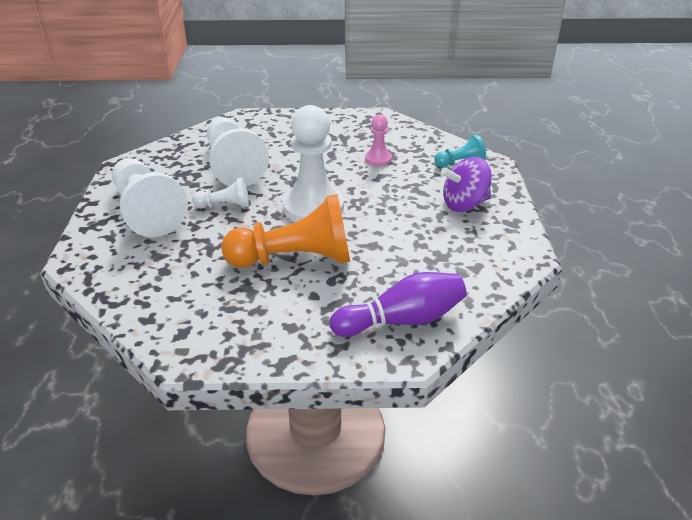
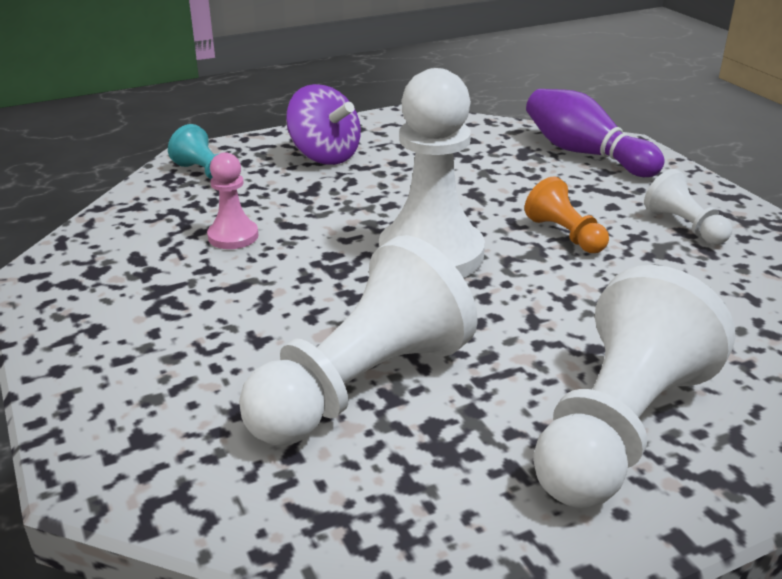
camera: 115 degrees left, 5 degrees down
white pawn [192,177,249,208] -> white pawn moved to [644,169,732,245]
orange pawn [221,194,350,268] -> orange pawn [525,176,609,253], size x0.49

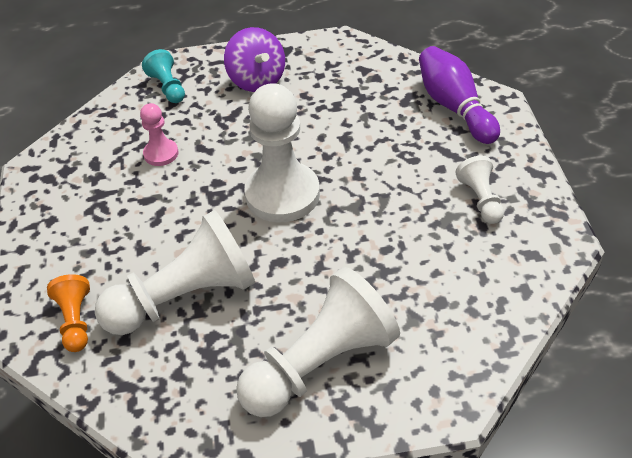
camera: 20 degrees right, 15 degrees up
orange pawn [525,176,609,253] -> orange pawn moved to [47,274,90,352]

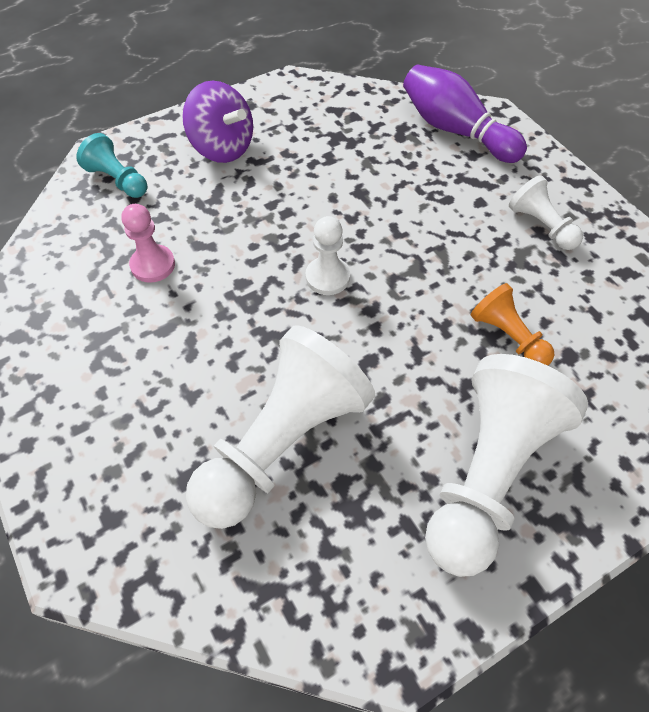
camera: 25 degrees left, 10 degrees up
orange pawn [47,274,90,352] -> orange pawn moved to [471,283,554,366]
white pawn [244,83,320,222] -> white pawn [306,216,350,295], size x0.49

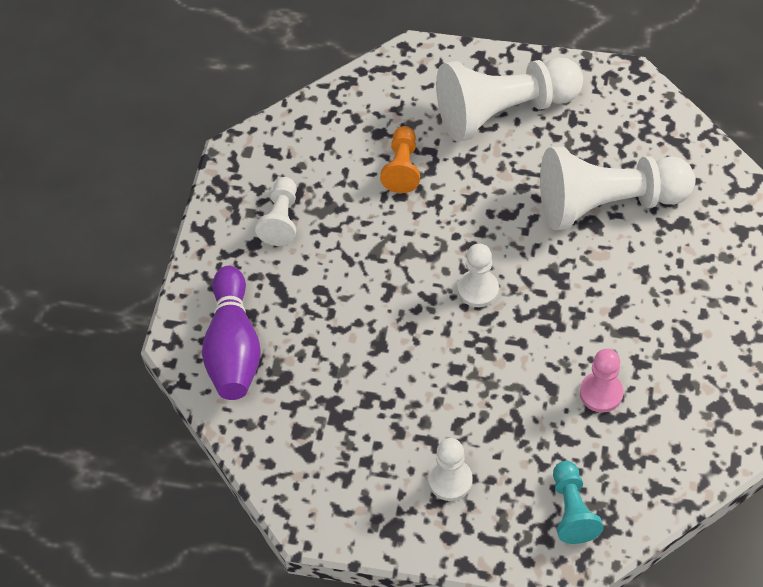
camera: 135 degrees left, 0 degrees up
purple spinning top [182,81,253,163] -> white pawn [428,438,473,501]

